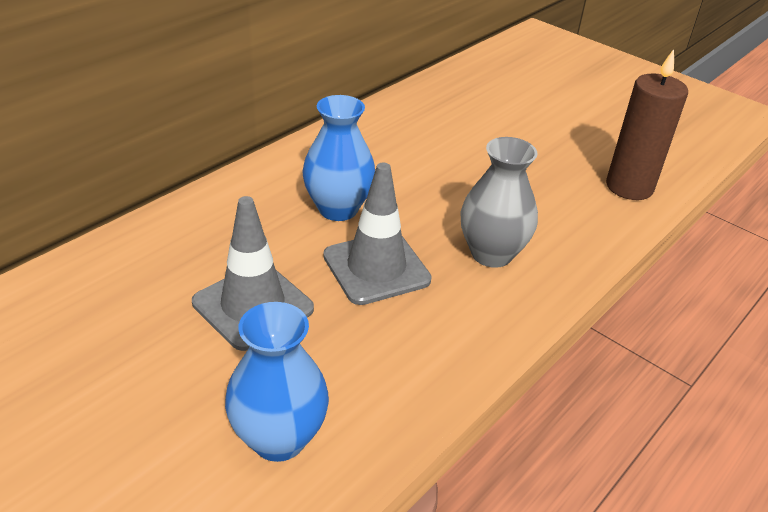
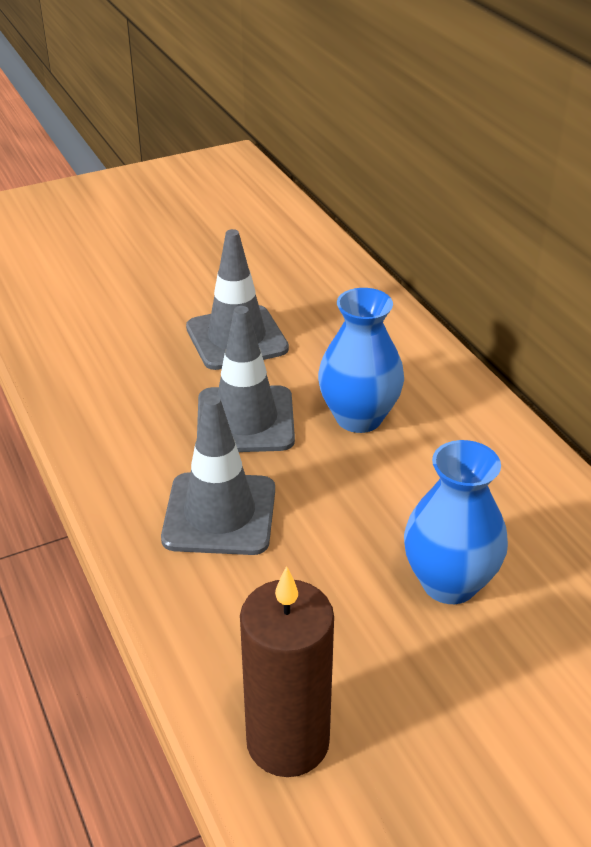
camera: 115 degrees right, 0 degrees up
blue vase [225,302,329,462] -> blue vase moved to [404,440,508,604]
grey vase [460,137,538,268] -> grey traffic cone [161,395,275,555]

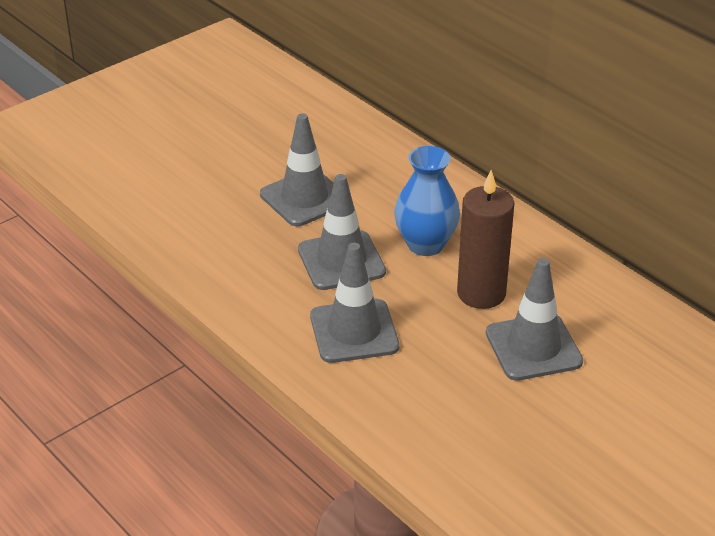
camera: 15 degrees left, 0 degrees up
brown candle [240,566,334,777] -> brown candle moved to [457,170,515,309]
blue vase [404,440,508,604] -> grey traffic cone [486,258,583,381]

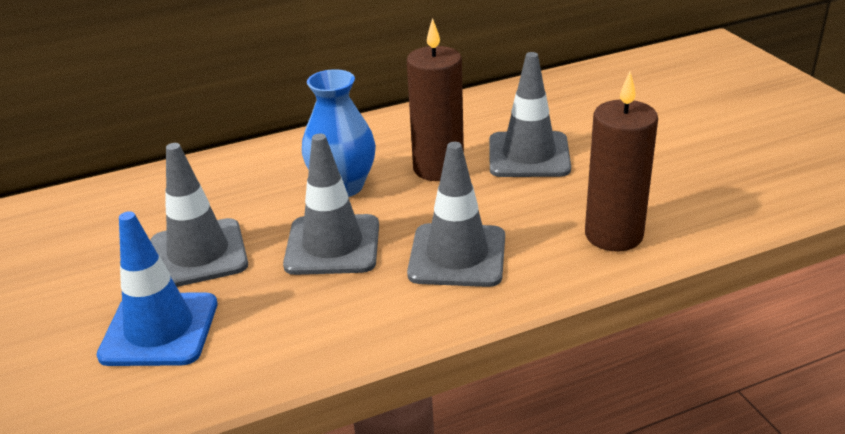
camera: 70 degrees left, 5 degrees down
none -> blue traffic cone [97,211,217,366]
none -> brown candle [585,72,658,252]

